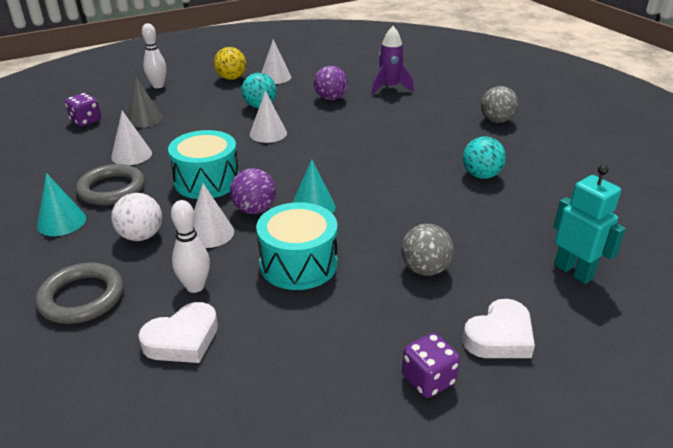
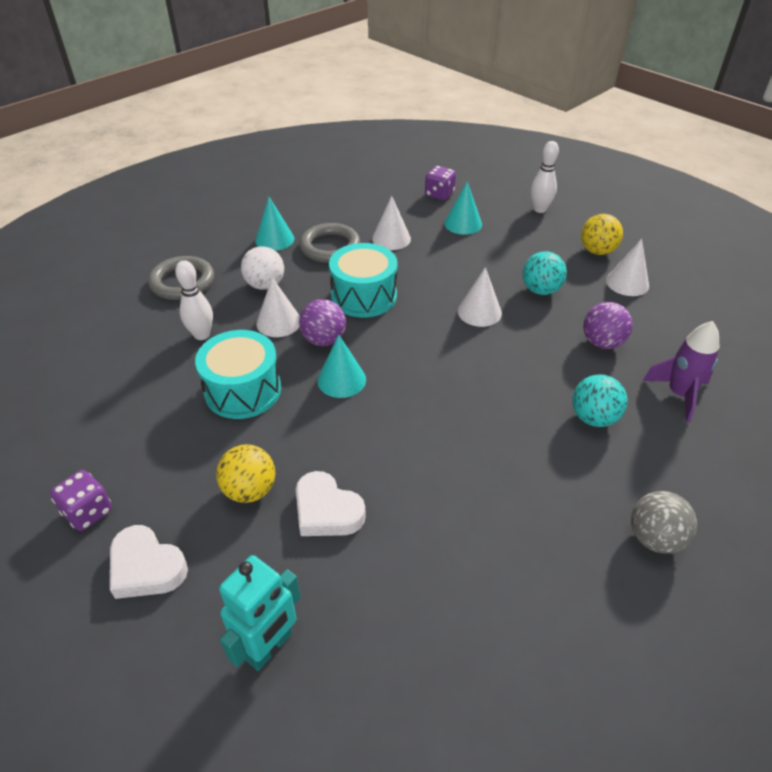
camera: 75 degrees right, 10 degrees up
grey cone [127,77,163,128] -> turquoise cone [444,181,482,235]
white heart [138,302,218,363] -> white heart moved to [296,471,366,536]
grey ball [401,224,454,276] -> yellow ball [216,444,275,503]
turquoise ball [463,137,506,179] -> turquoise ball moved to [572,374,628,427]

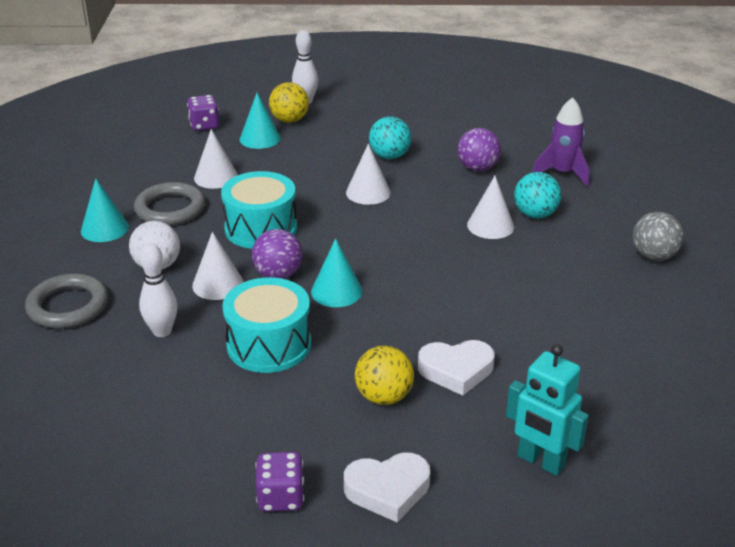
camera: 45 degrees left, 10 degrees down
turquoise robot [219,555,301,671] -> turquoise robot turned 135 degrees clockwise [506,344,589,476]
yellow ball [581,214,623,255] -> yellow ball moved to [269,82,309,123]
white cone [606,239,649,296] -> white cone moved to [467,176,514,239]

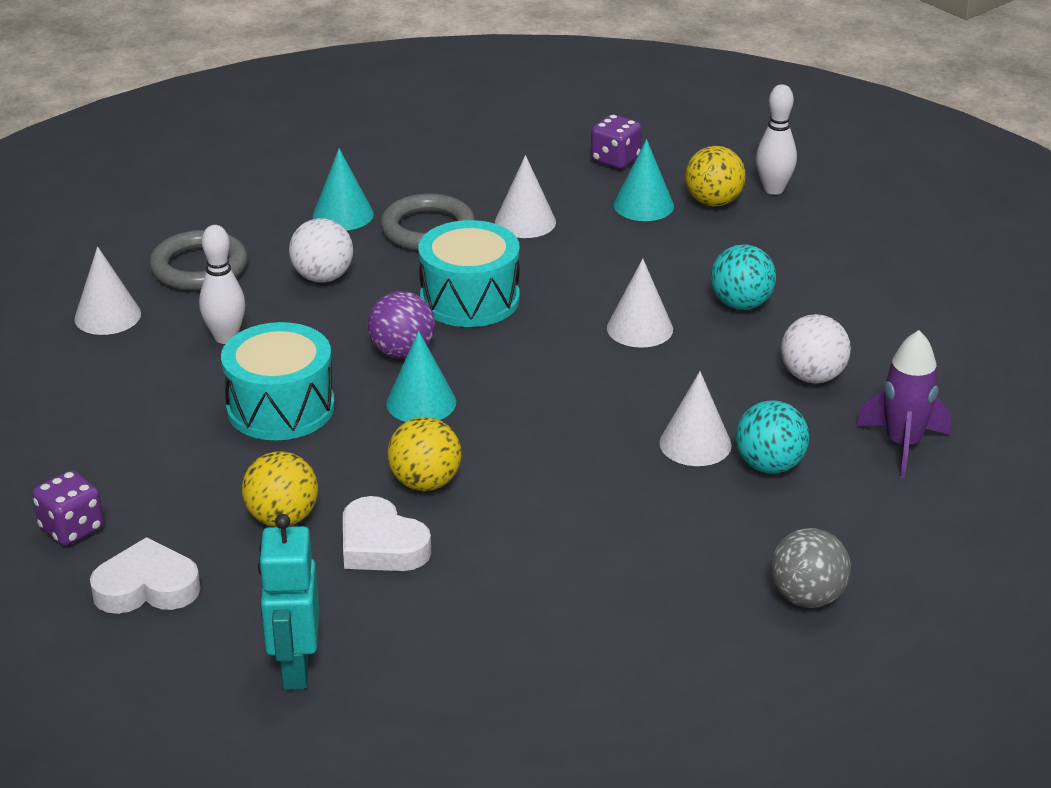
camera: 50 degrees right, 0 degrees up
white cone [192,232,243,300] -> white cone moved to [74,247,141,335]
white heart [344,453,430,523] -> white heart turned 135 degrees clockwise [90,537,201,614]
purple ball [457,128,501,171] -> white ball [781,314,851,383]
none -> yellow ball [387,417,462,491]

